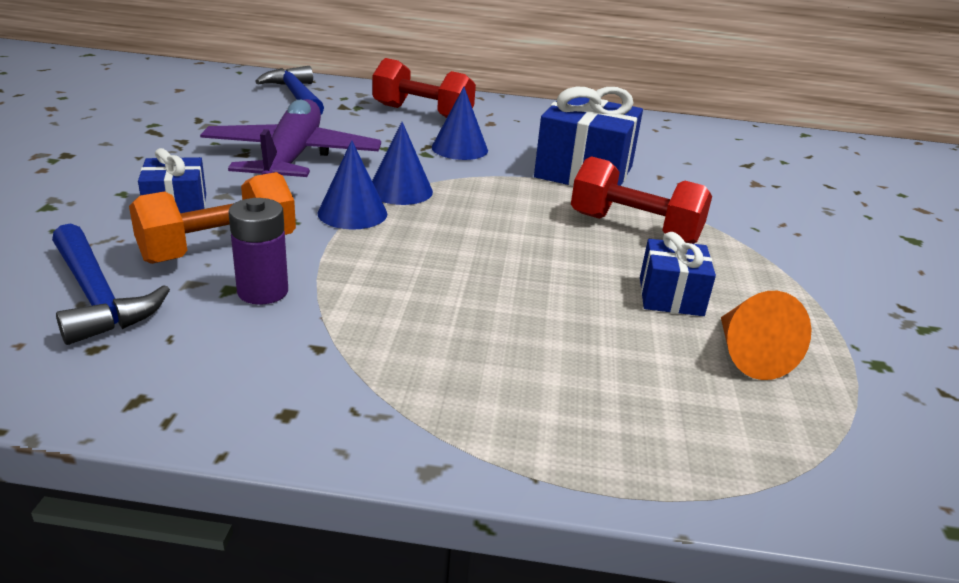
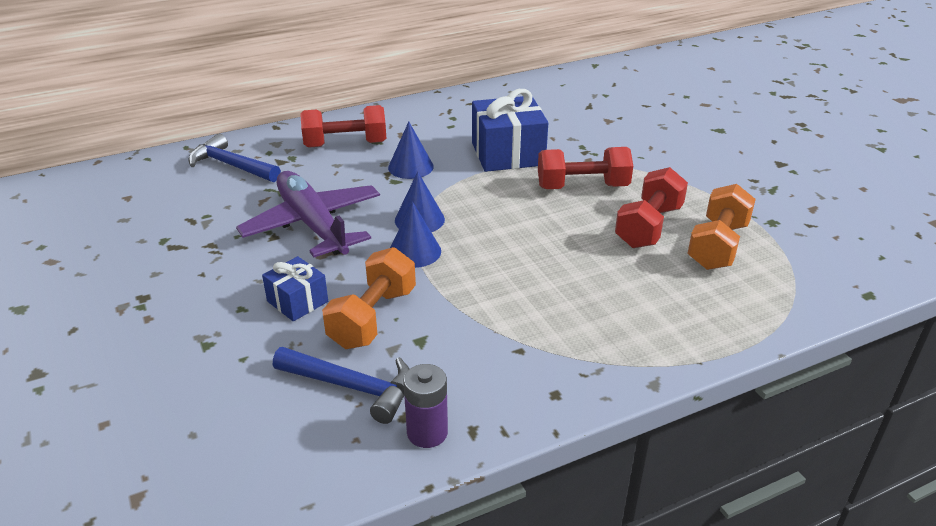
camera: 30 degrees left, 5 degrees up
purple battery [228,198,288,305] -> purple battery moved to [403,364,448,448]
blue gift [640,232,716,316] -> red dumbbell [615,167,688,248]
orange cone [721,291,812,380] -> orange dumbbell [687,184,756,270]

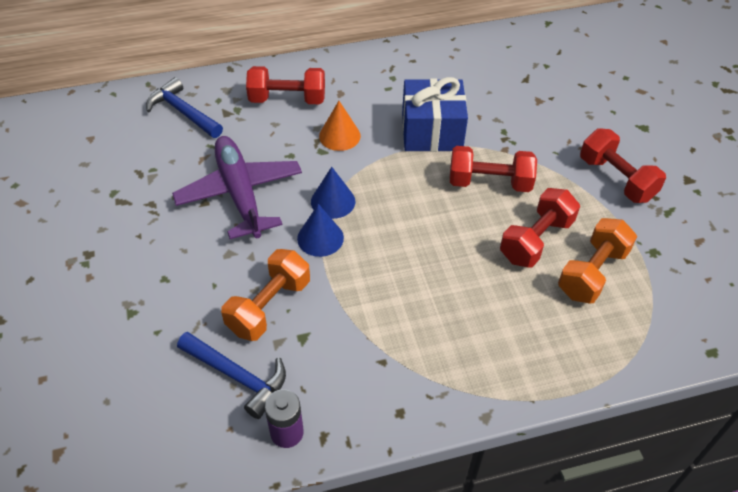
camera: 10 degrees right, 15 degrees up
blue gift [262,256,328,321] -> none
blue cone [388,121,434,179] -> orange cone [319,101,361,151]
none -> red dumbbell [580,128,666,203]

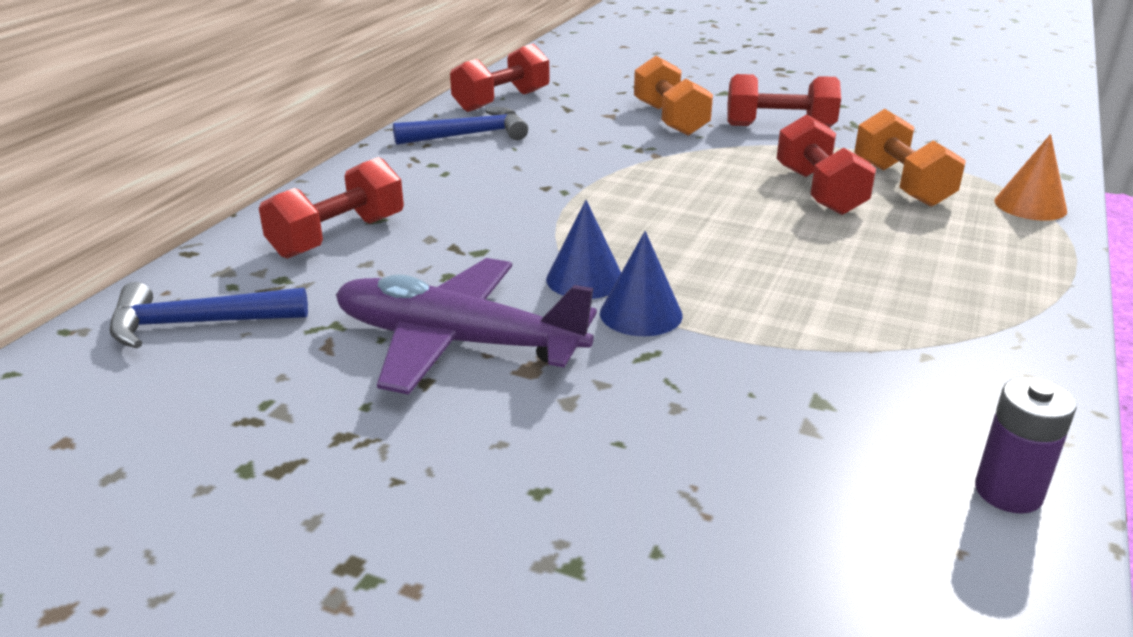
camera: 50 degrees left, 20 degrees down
blue hammer [177,332,286,419] -> blue hammer moved to [393,107,528,145]
orange dumbbell [221,249,310,341] -> orange dumbbell moved to [634,56,713,136]
orange cone [319,101,361,151] -> orange cone moved to [994,134,1067,221]
blue gift [402,77,468,152] -> none
red dumbbell [450,146,537,192] -> red dumbbell moved to [450,44,550,112]

